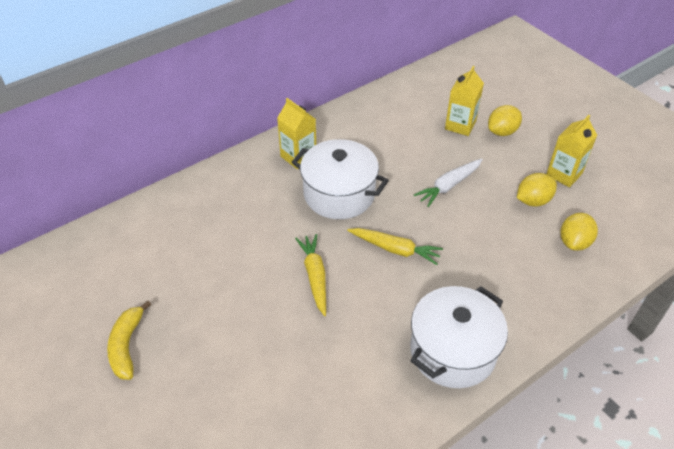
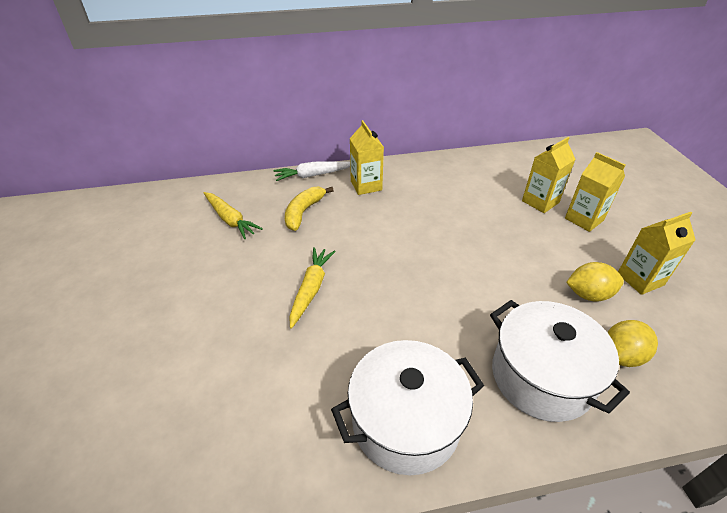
camera: 25 degrees right, 5 degrees down
yellow banana [107,301,151,380] -> yellow banana moved to [285,187,334,231]
white pot [292,139,389,219] -> white pot moved to [490,300,630,422]
yellow carrot [347,228,443,265] -> yellow carrot moved to [204,192,263,239]
white carrot [414,159,483,207] -> white carrot moved to [273,161,350,181]
yellow lemon [488,105,522,136] -> yellow carton [565,152,625,232]

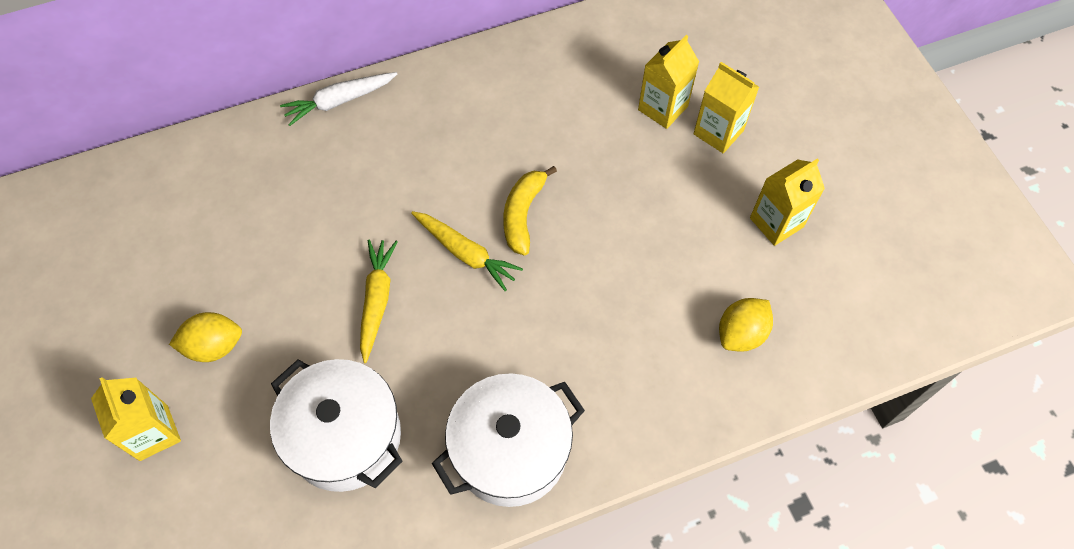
camera: 10 degrees left, 20 degrees up
yellow carrot [204,192,263,239] -> yellow carrot moved to [411,211,523,291]
yellow banana [285,187,334,231] -> yellow banana moved to [503,166,557,256]
yellow carton [350,120,384,195] -> yellow carton moved to [91,377,181,461]
white pot [490,300,630,422] -> white pot moved to [270,359,403,492]
yellow lemon [566,262,624,302] -> yellow lemon moved to [169,312,242,362]

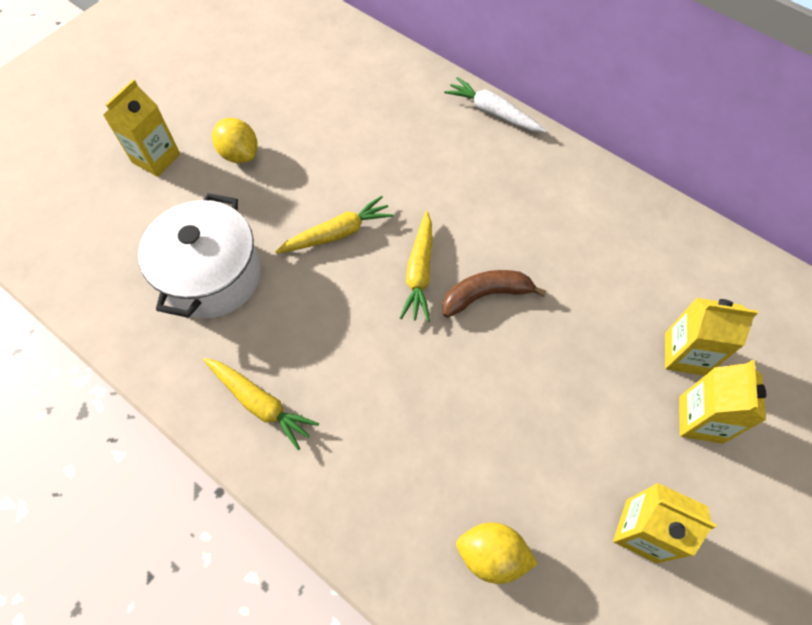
camera: 60 degrees right, 0 degrees up
white pot [432,373,585,507] -> yellow carrot [203,358,319,450]
yellow banana [503,166,557,256] -> brown banana [442,270,547,318]

